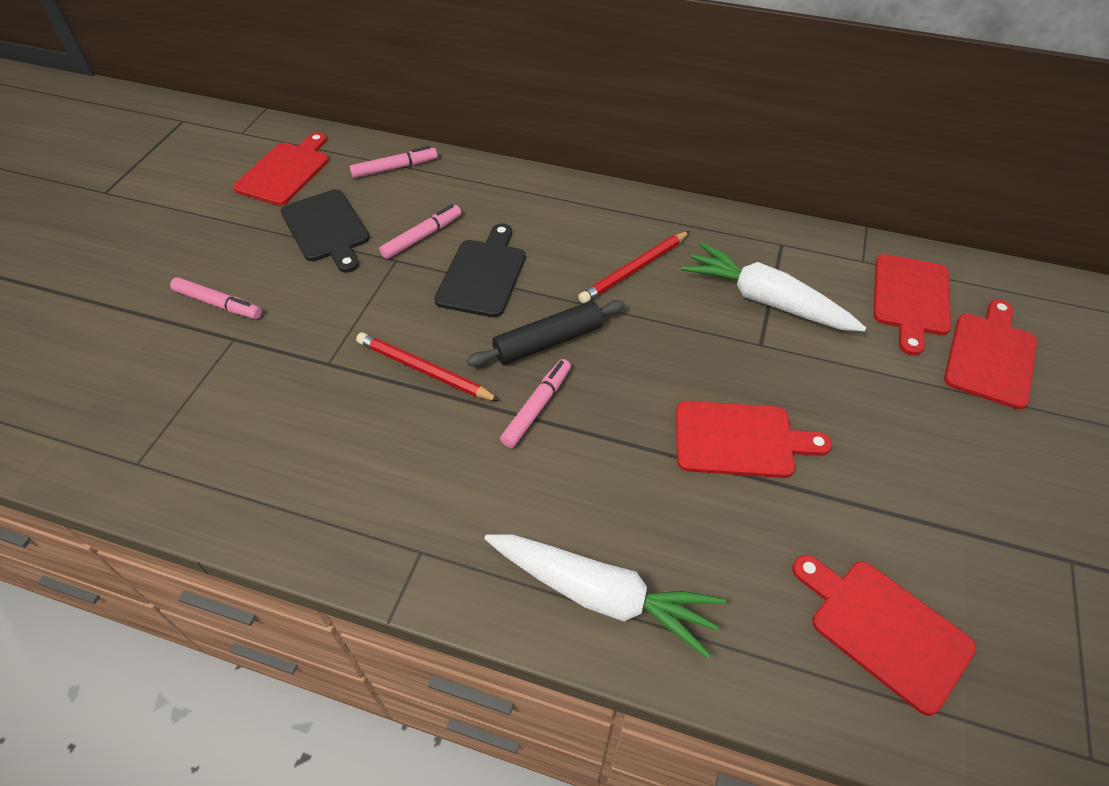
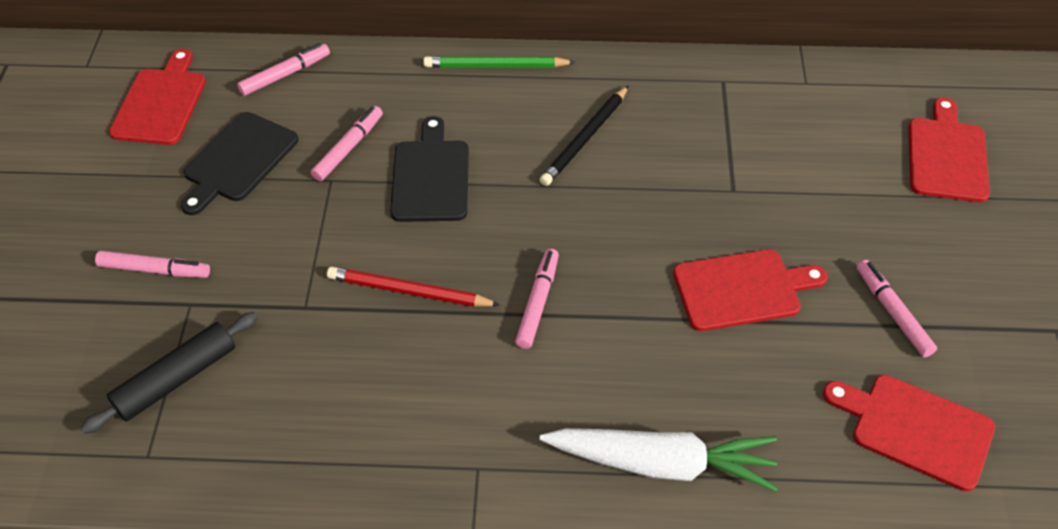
camera: 15 degrees left, 0 degrees up
black cutting board [281,189,370,273] -> black cutting board turned 75 degrees clockwise [180,112,298,215]
black rolling pin [467,300,625,366] -> black rolling pin moved to [80,312,258,434]
red pencil [578,231,690,303] -> black pencil [540,85,629,186]
white carrot [681,242,866,331] -> none
red cutting board [873,254,951,355] -> none
none -> green pencil [423,56,576,68]
none -> pink marker [857,260,937,358]

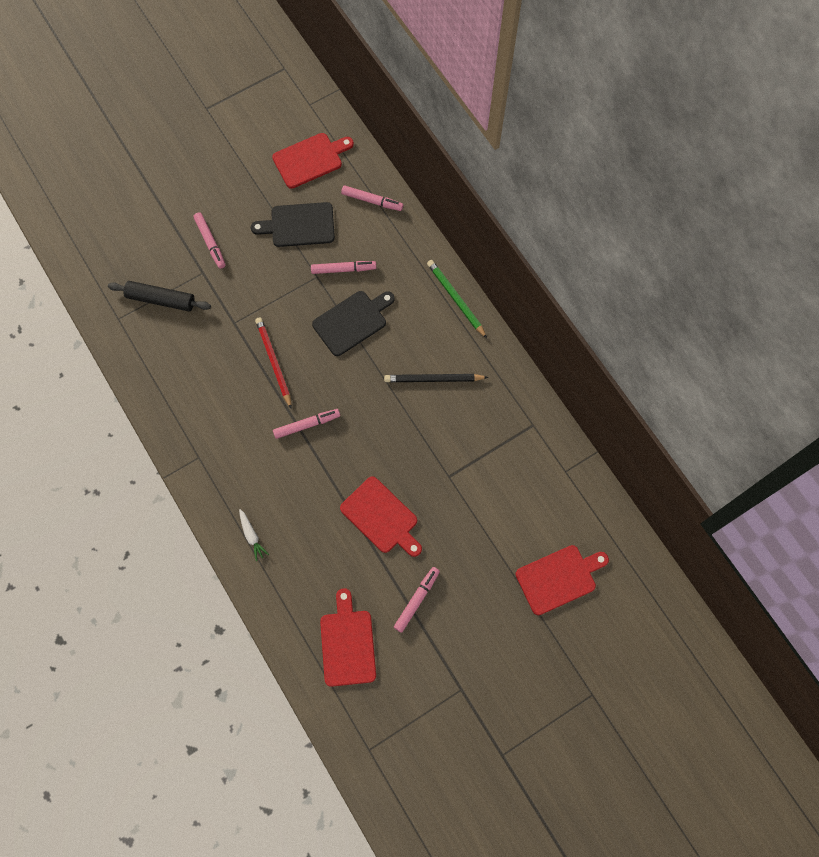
camera: 55 degrees right, 20 degrees up
white carrot [539,428,778,491] -> white carrot [239,509,269,561], size x0.44

